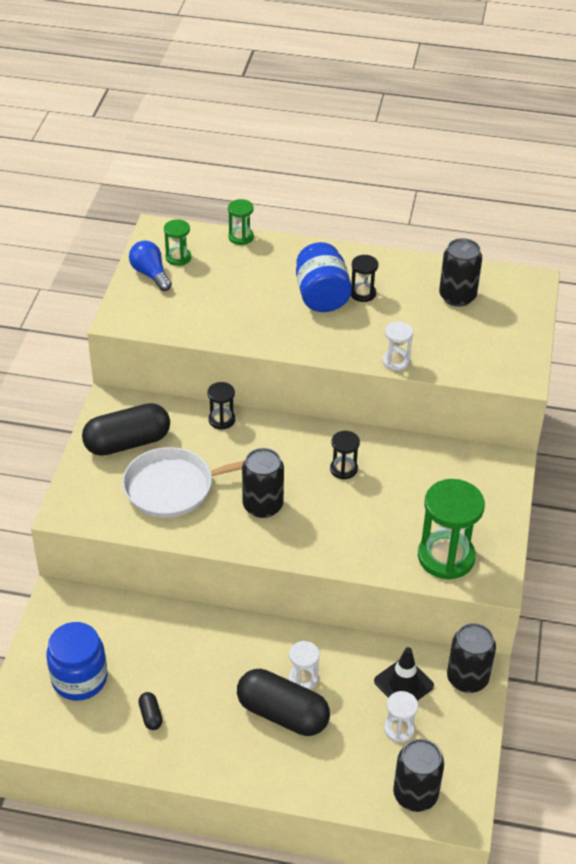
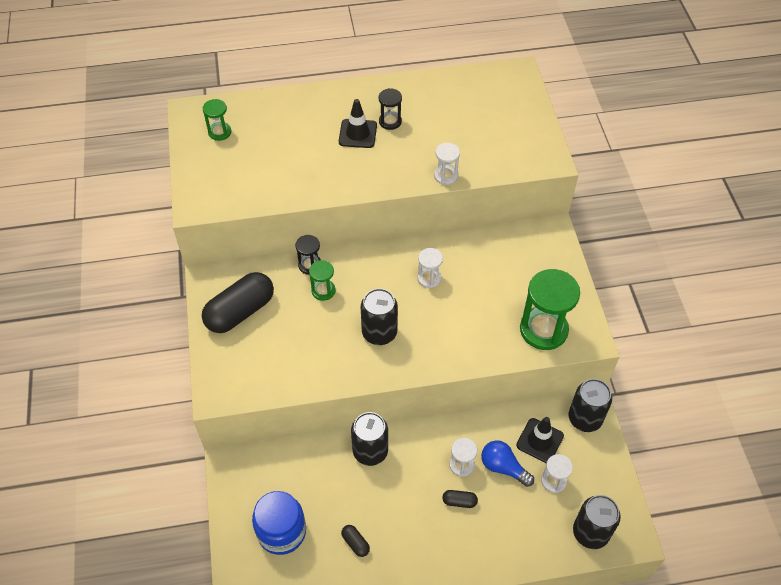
camera: 20 degrees left, 10 degrees up
white pan [122,447,244,518] -> none
blue light bulb [129,241,172,291] -> blue light bulb moved to [481,440,534,487]
green hourglass [228,199,254,245] -> green hourglass moved to [309,260,336,301]
black capsule [237,669,330,736] -> black capsule [442,490,478,508], size x0.42
blue jar [296,242,352,312] -> black traffic cone [339,99,377,148]
black hourglass [330,431,360,479] -> white hourglass [417,248,443,288]
black can [439,238,482,307] -> black can moved to [351,412,388,466]

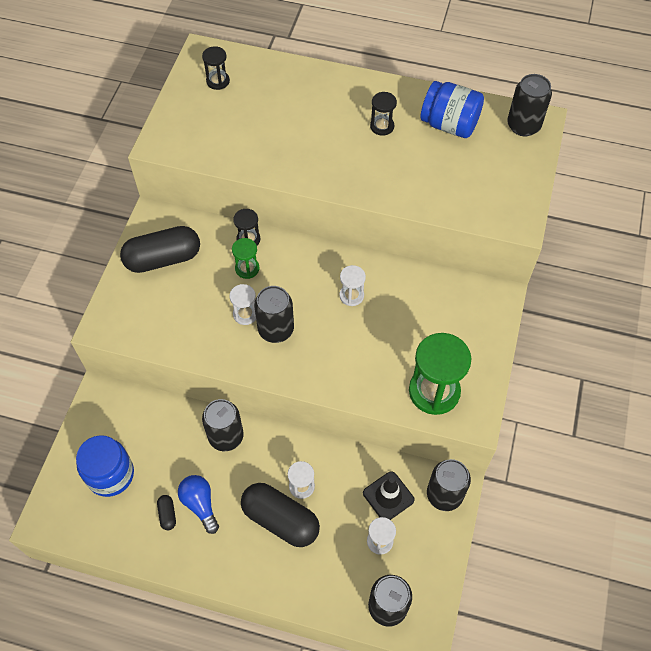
camera: 25 degrees right, 5 degrees up
green hourglass [203,99,231,141] -> black hourglass [202,46,230,90]
black traffic cone [339,99,377,148] -> none
white hourglass [434,143,460,185] -> white hourglass moved to [229,284,256,325]
black capsule [442,490,478,508] -> black capsule [241,483,320,547], size x2.37
blue light bulb [481,440,534,487] -> blue light bulb moved to [178,475,219,534]
none -> blue jar [421,81,484,138]
none -> black can [507,74,552,136]

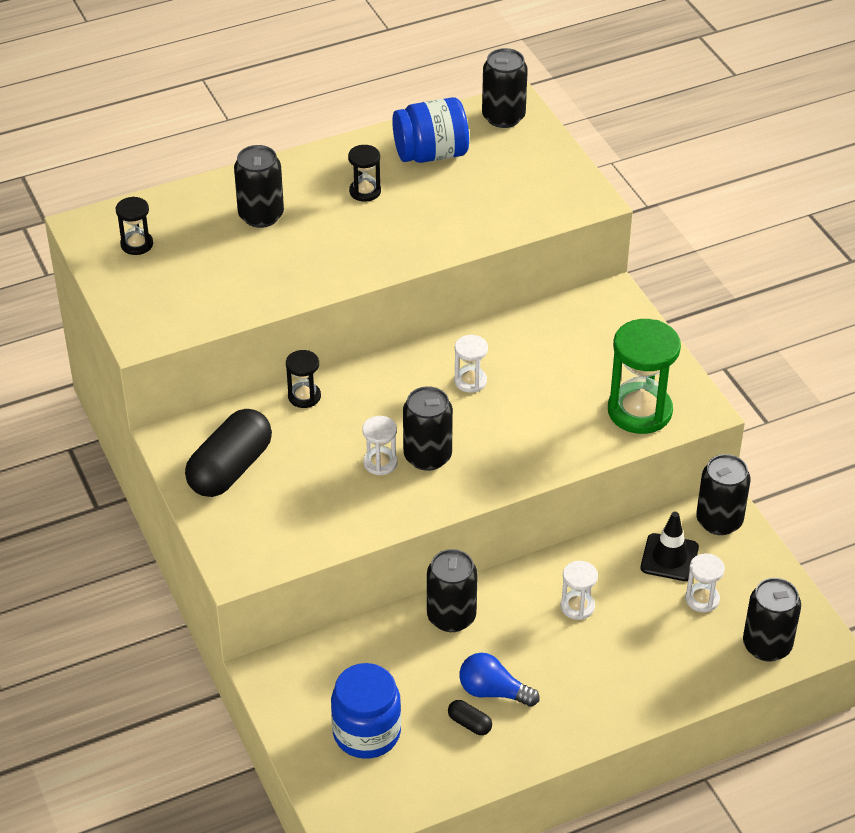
camera: 40 degrees left, 15 degrees down
green hourglass [232,238,259,279] -> none
black capsule [241,483,320,547] -> none
none -> black can [234,145,284,228]

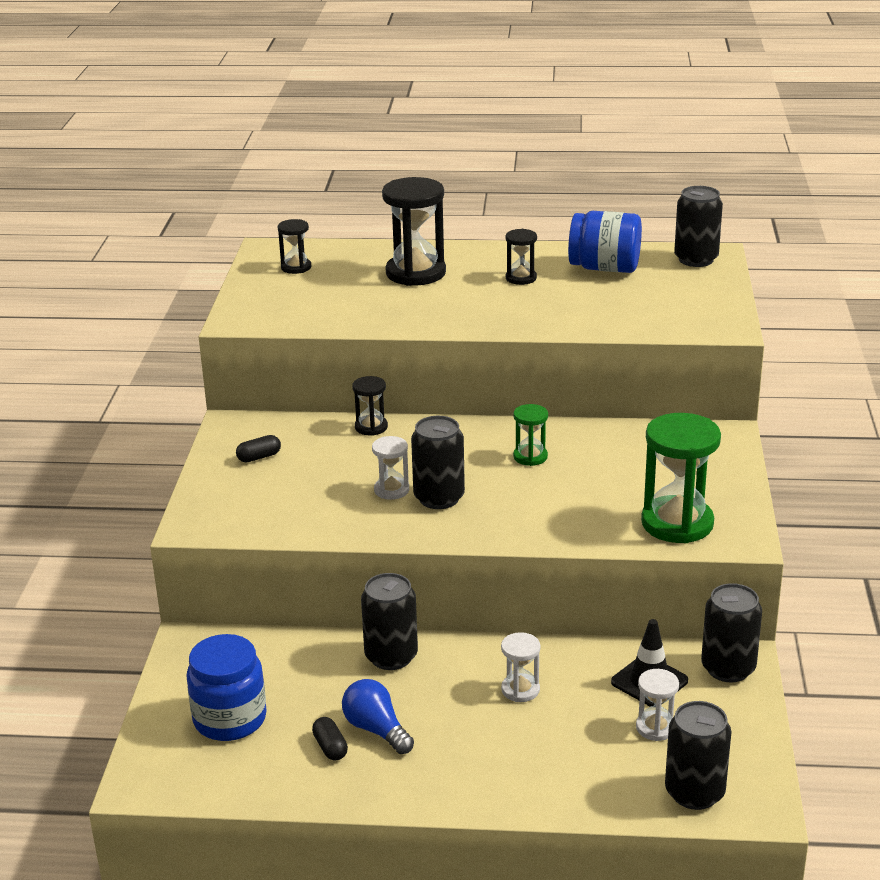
camera: 30 degrees right, 15 degrees down
black capsule [185,409,272,497] -> black capsule [236,435,281,462], size x0.42
black can [234,145,284,228] -> black hourglass [382,177,446,286]
white hourglass [454,335,488,393] -> green hourglass [513,404,548,466]

